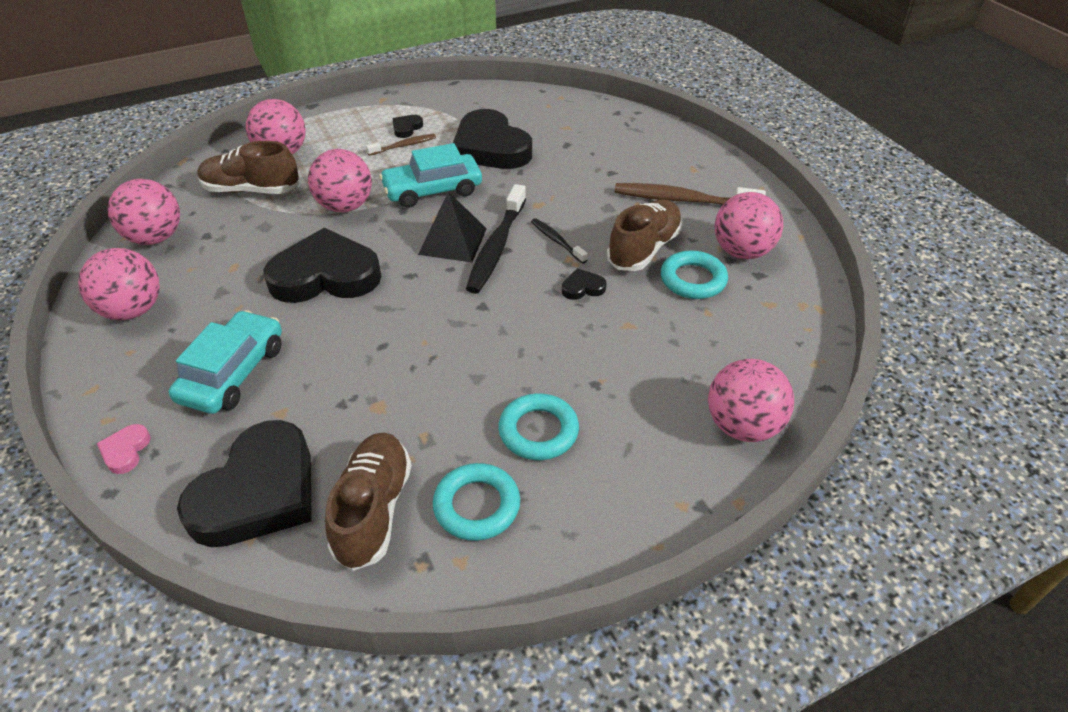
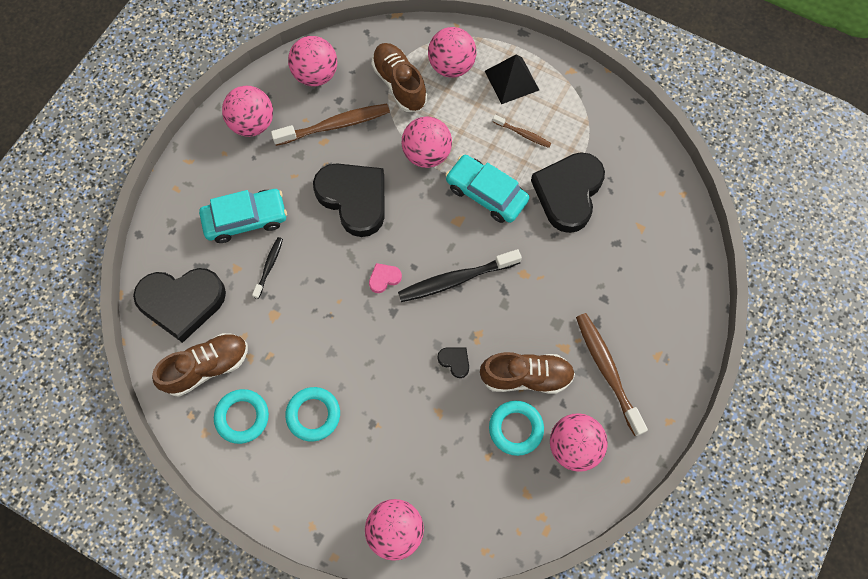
camera: 55 degrees right, 25 degrees up
pink heart [97,424,151,474] -> pink heart moved to [369,263,402,293]
black heart [392,115,423,138] -> none
black pyramid [418,192,487,262] -> black pyramid moved to [485,55,539,104]
black toothbrush [531,218,588,264] -> black toothbrush moved to [252,237,283,299]
none -> brown toothbrush [271,104,390,146]

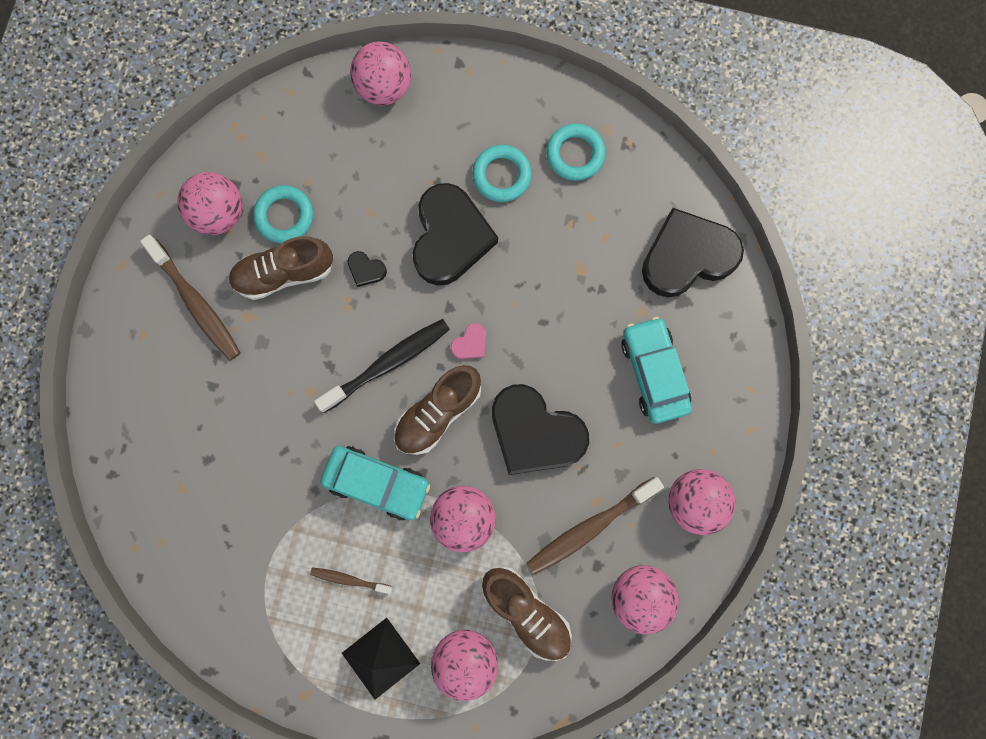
camera: 165 degrees right, 10 degrees up
brown shoe [152,333,248,397] -> brown shoe moved to [394,365,481,455]
turquoise car [199,189,287,243] -> turquoise car turned 105 degrees clockwise [621,317,692,424]
black toothbrush [252,237,283,299] -> none
black heart [531,152,605,233] -> black heart moved to [413,183,498,285]

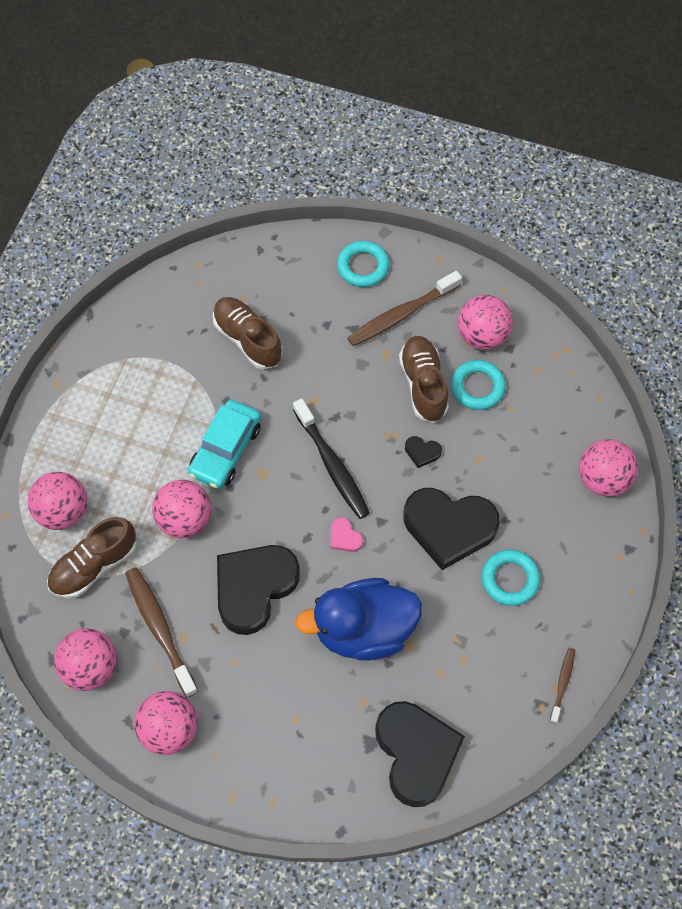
camera: 95 degrees right, 15 degrees down
brown toothbrush [310,568,392,594] -> brown toothbrush moved to [550,648,575,724]
black pyramid [342,618,420,700] -> none
black heart [348,251,387,287] -> black heart turned 105 degrees counterclockwise [405,436,442,468]
brown shoe [394,365,481,455] -> brown shoe moved to [213,297,283,370]
turquoise ring [546,124,606,181] -> turquoise ring moved to [337,241,389,287]
turquoise car [621,317,692,424] -> none
none -> blue duck [295,578,422,661]

